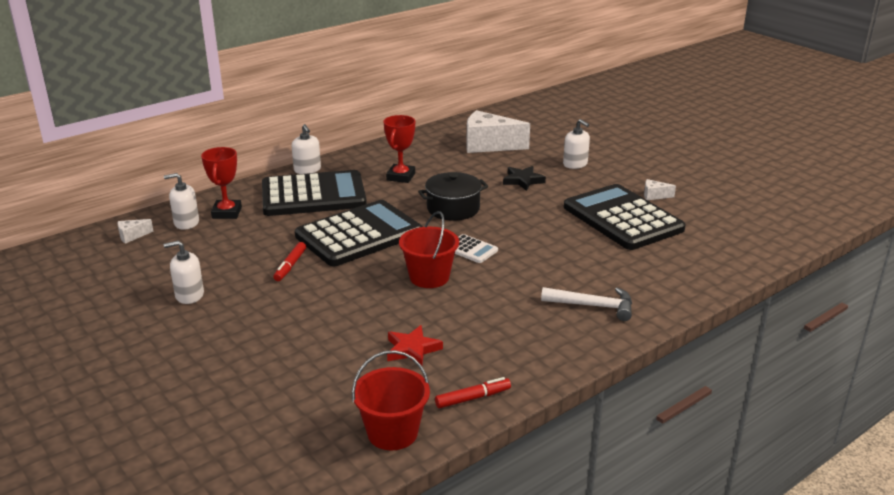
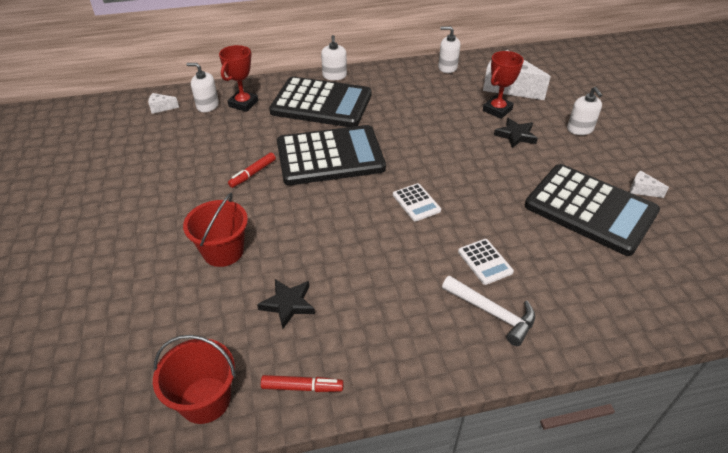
camera: 25 degrees right, 15 degrees up
white soap dispenser [163,240,204,304] -> white soap dispenser moved to [438,26,460,73]
red trophy [384,115,415,183] -> red trophy moved to [483,51,524,119]
red star [387,325,443,365] -> black star [257,279,315,329]
red bucket [399,211,459,288] -> red bucket moved to [183,193,248,267]
black pot [418,172,488,221] -> none
black calculator [564,184,686,250] -> black calculator turned 135 degrees clockwise [525,164,660,256]
none -> white calculator [458,239,514,285]

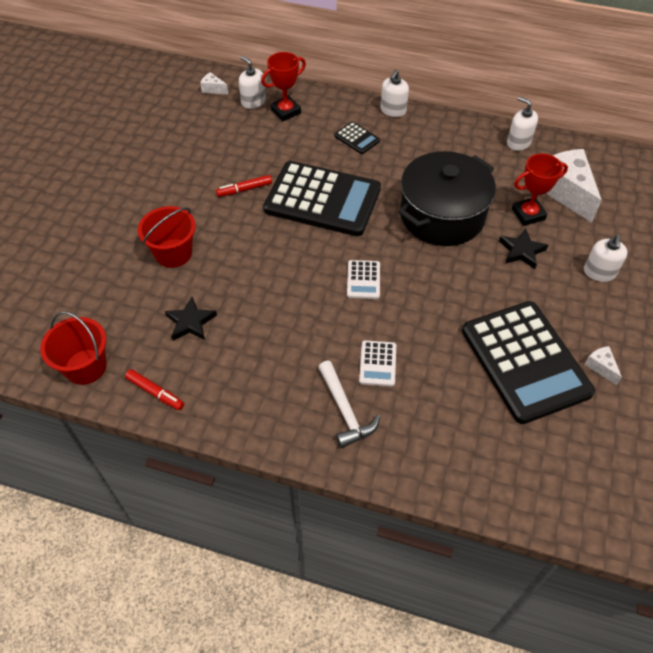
camera: 30 degrees right, 10 degrees up
black calculator [269,77,372,127] -> black calculator [334,122,380,154], size x0.41
none -> black pot [398,151,496,246]

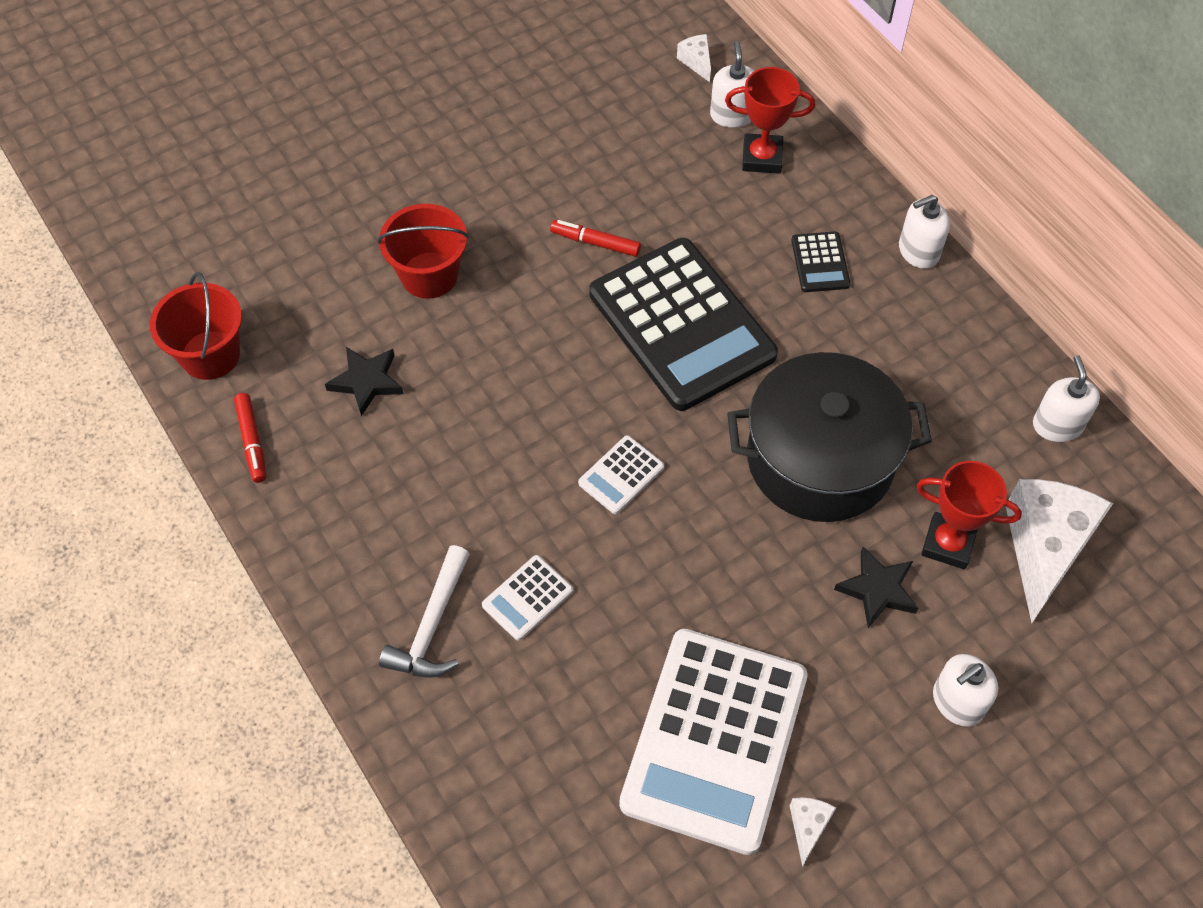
camera: 40 degrees right, 5 degrees up
black calculator [462,301,595,424] -> white calculator [619,629,808,855]

